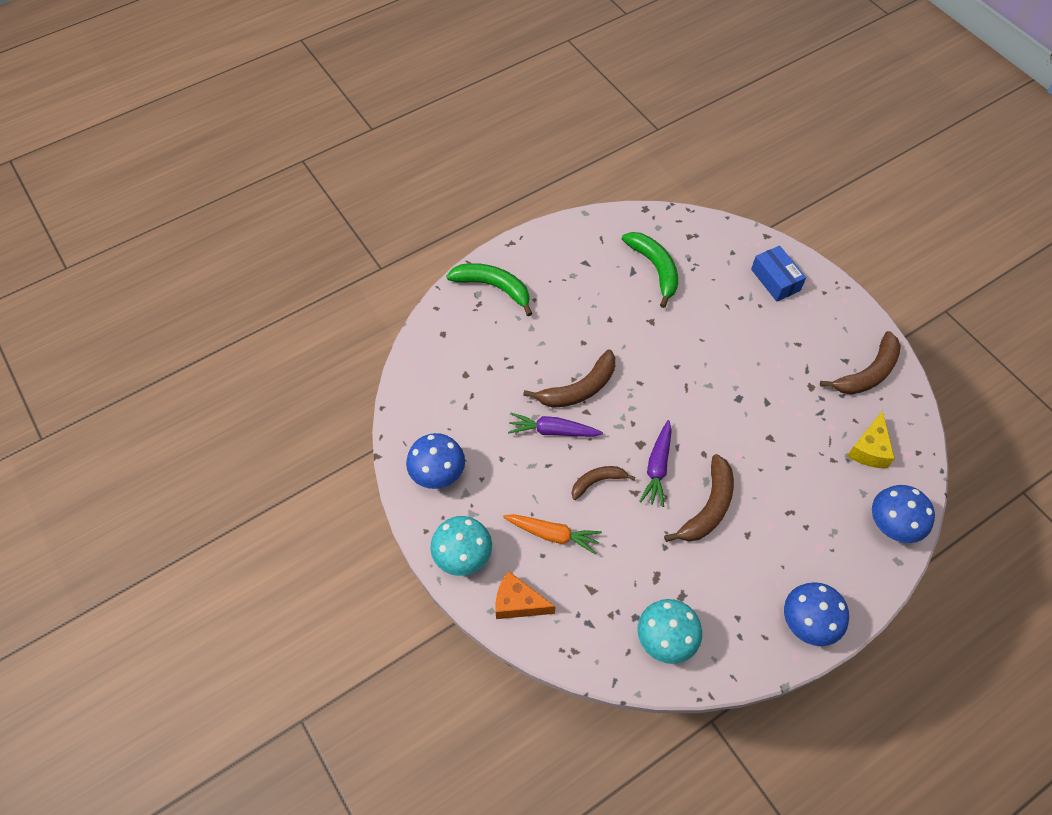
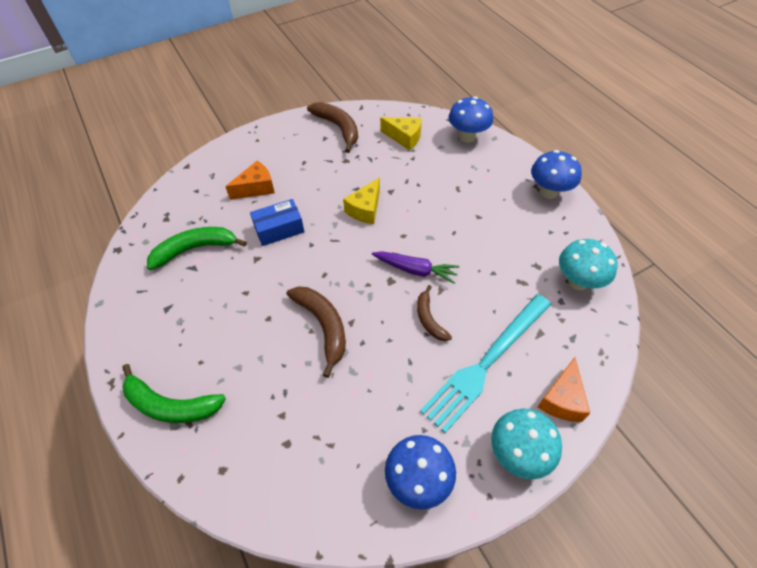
camera: 85 degrees left, 5 degrees down
green banana [446,263,532,316] -> green banana turned 105 degrees counterclockwise [122,364,226,423]
orange carrot [503,514,602,555] -> turquoise fork [420,294,552,433]
purple carrot [508,413,603,437] -> none
brown banana [664,454,734,542] -> none
blue box [751,246,806,302] -> blue box moved to [250,199,304,246]
none -> orange cheese [225,161,275,200]
none -> yellow cheese [343,178,380,224]

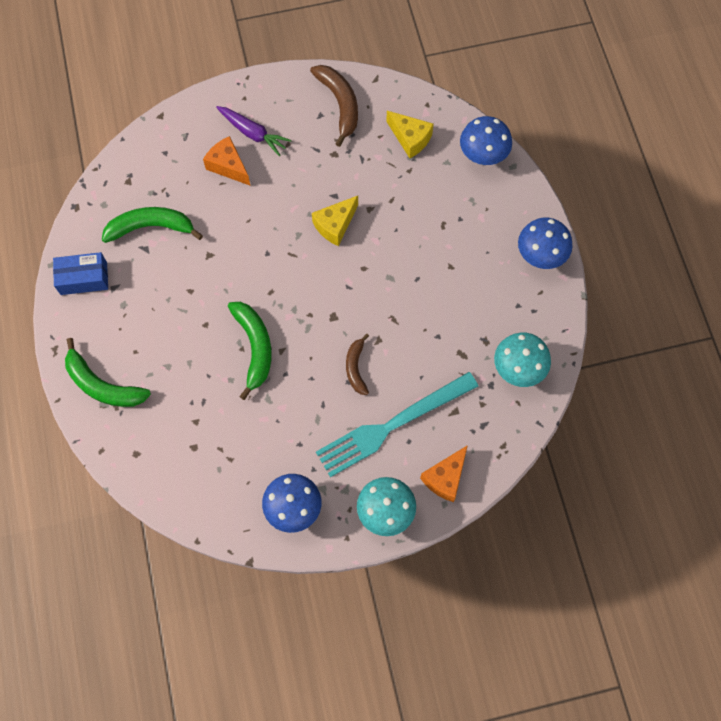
camera: 15 degrees right, 15 degrees up
orange cheese [225,161,275,200] -> orange cheese turned 120 degrees counterclockwise [203,136,251,186]
blue box [250,199,304,246] -> blue box moved to [53,252,108,295]
brown banana [287,287,346,378] -> green banana [228,302,272,400]
purple carrot [372,251,460,284] -> purple carrot moved to [216,106,292,156]

